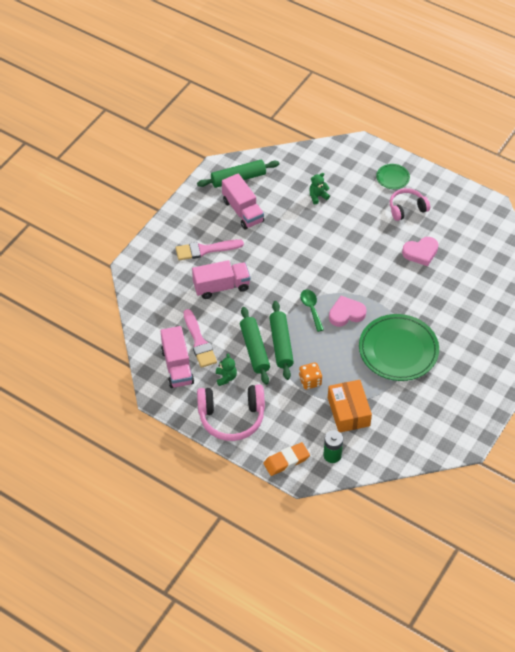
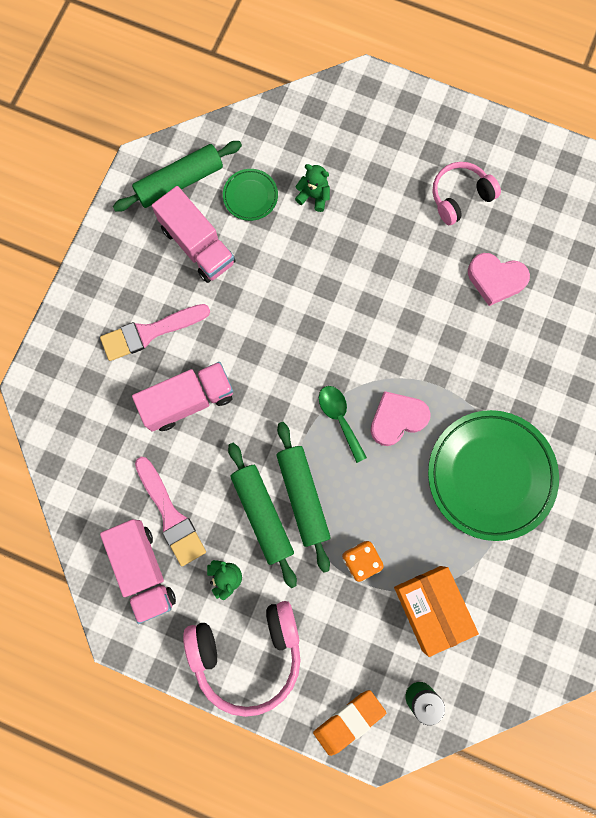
camera: 10 degrees left, 25 degrees up
green teddy bear [309,173,330,204] -> green teddy bear turned 60 degrees clockwise [295,164,330,212]
green plate [376,164,410,189] -> green plate moved to [223,169,278,221]
pink heart [402,237,439,266] -> pink heart turned 45 degrees clockwise [468,253,530,306]

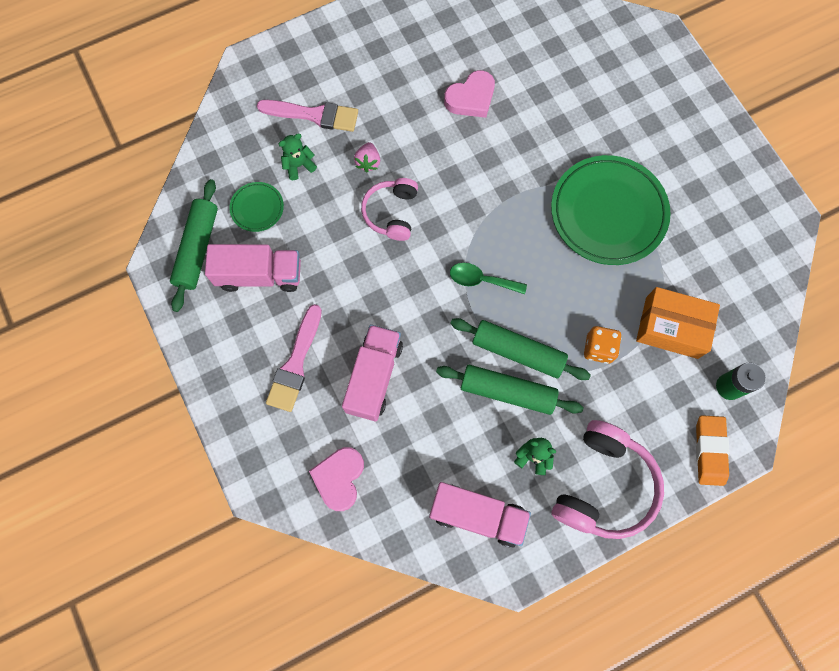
camera: 50 degrees left, 5 degrees down
pink brush [135,457,206,566] -> pink brush moved to [257,100,358,132]
pink heart [370,391,431,446] -> pink heart moved to [309,447,364,511]
pink headphones [433,162,501,225] -> pink headphones moved to [361,178,418,241]
none -> pink strawberry [354,142,380,172]

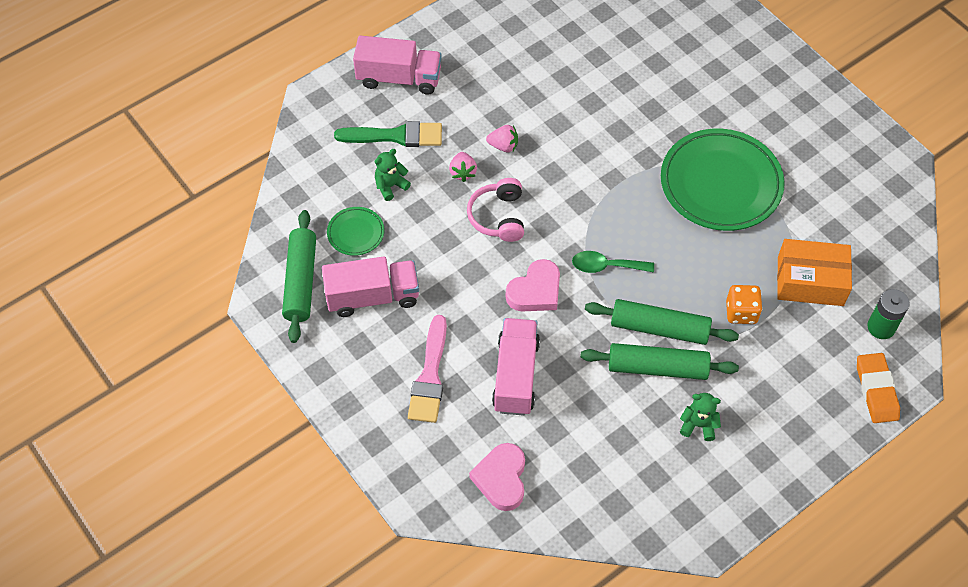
camera: 10 degrees left, 15 degrees down
pink brush [257,100,358,132] -> green brush [334,121,442,147]
pink truck [429,482,531,548] -> pink truck moved to [353,36,442,95]
pink heart [444,70,495,118] -> pink heart moved to [506,259,560,311]
pink headphones [552,420,664,539] -> none
none -> pink strawberry [486,125,518,152]

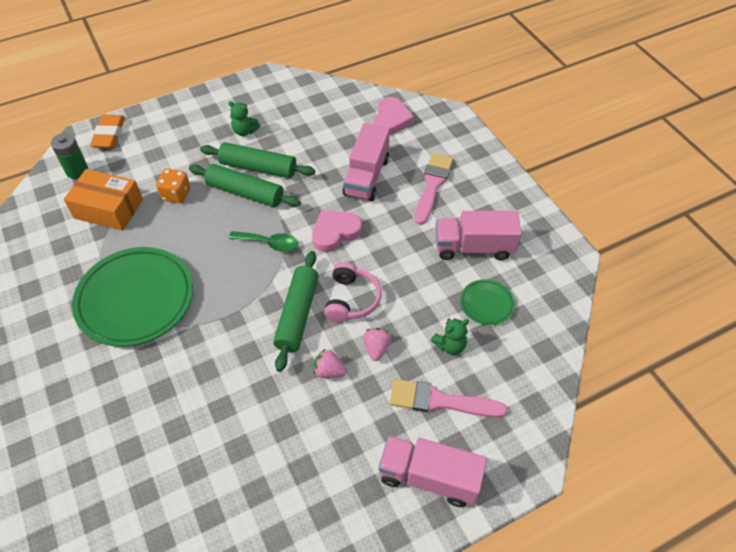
camera: 170 degrees left, 5 degrees down
green rolling pin [282,210,316,343] -> green rolling pin moved to [273,251,319,372]
green brush [334,121,442,147] -> pink brush [390,379,507,418]

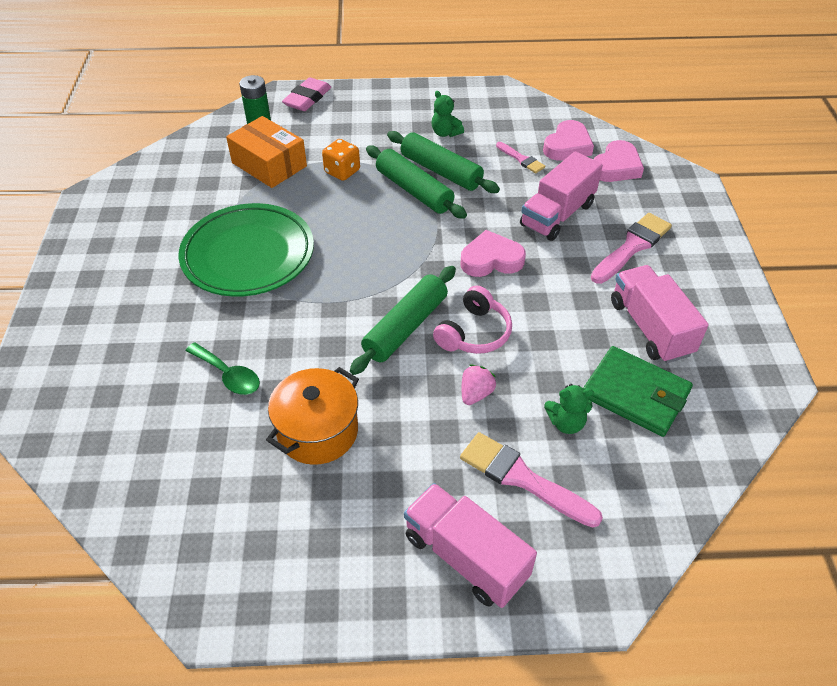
camera: 25 degrees right, 5 degrees down
orange eraser [90,114,125,148] -> pink eraser [282,77,331,111]
green spoon [229,231,298,252] -> green spoon moved to [185,343,260,395]
pink strawberry [313,349,347,378] -> none
pink truck [436,211,522,260] -> pink truck turned 45 degrees clockwise [611,265,709,363]
green plate [460,279,515,325] -> green wallet [583,346,693,437]
none -> orange pot [266,367,359,465]
none -> pink brush [496,142,545,173]
none -> pink heart [543,120,594,160]

